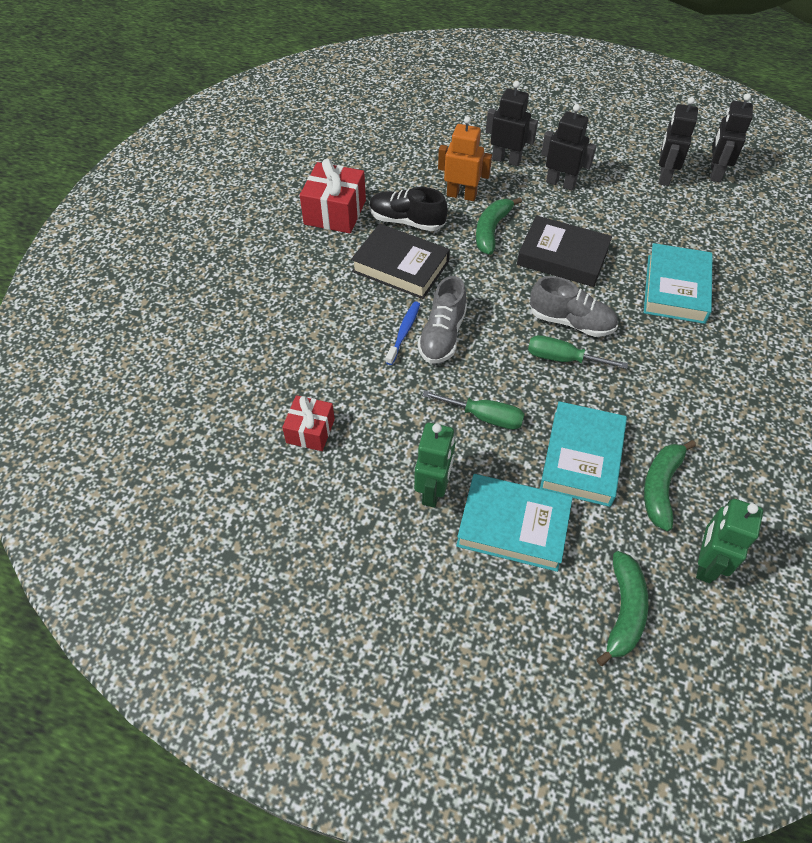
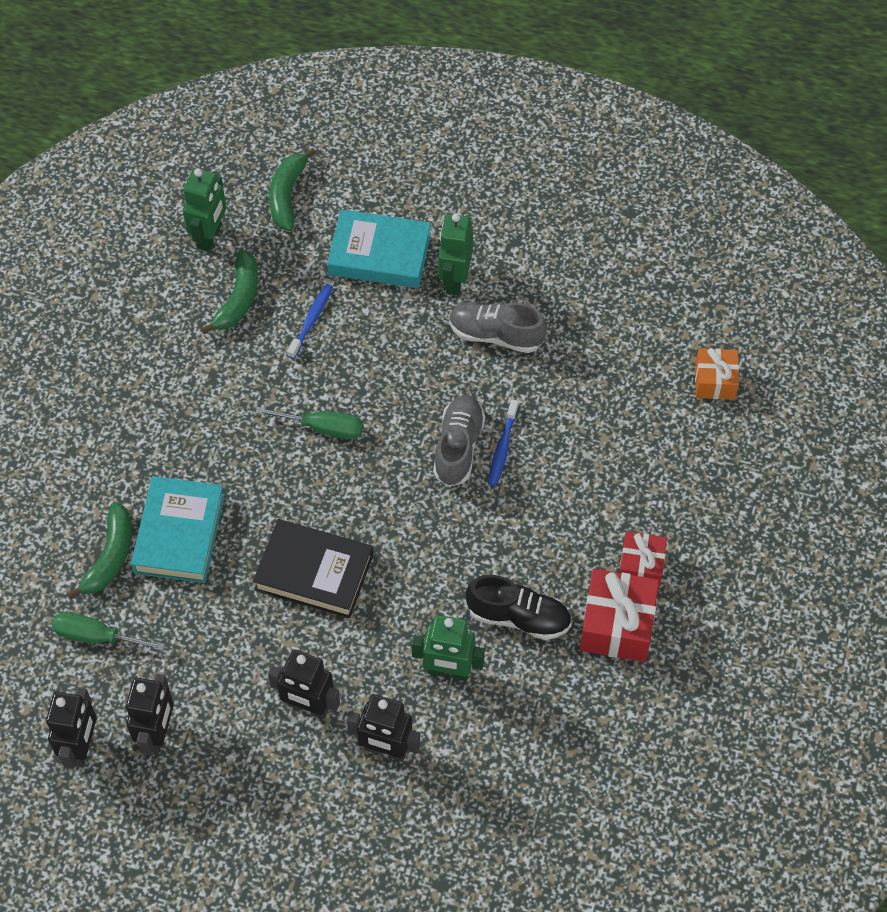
camera: 175 degrees right, 5 degrees up
red gift [282,395,335,451] -> red gift moved to [619,531,667,589]
black book [351,223,450,299] -> none
green screwdriver [422,390,525,430] -> green screwdriver moved to [52,612,165,651]
orange robot [438,116,492,201] -> green robot [412,615,485,681]
green banana [476,197,522,255] -> green banana moved to [67,502,132,599]
grey shoe [530,276,618,337] -> grey shoe moved to [449,302,547,353]
turquoise book [540,401,627,507] -> blue toothbrush [287,284,333,359]
none -> orange gift [695,348,739,400]

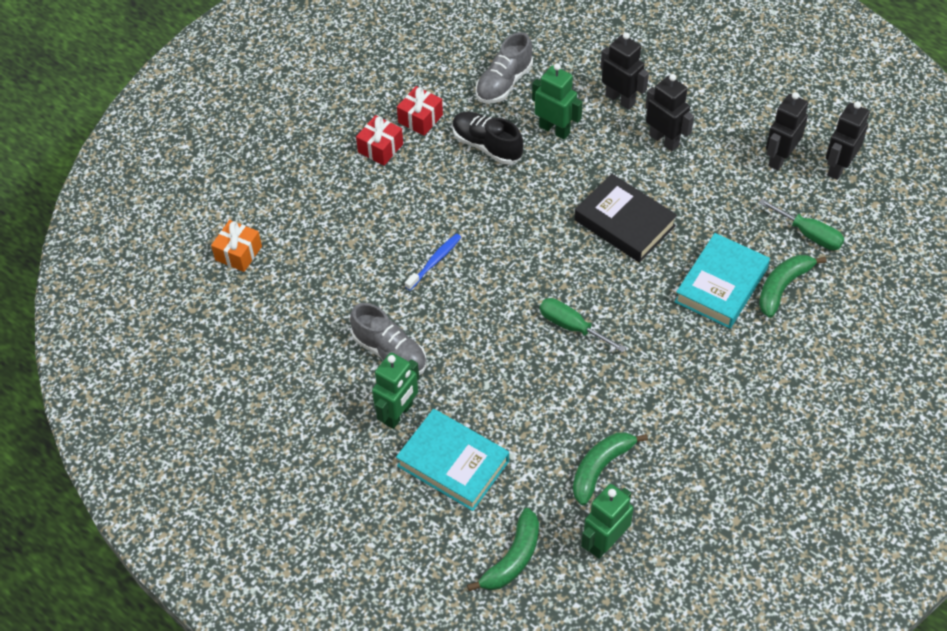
camera: 155 degrees left, 5 degrees down
blue toothbrush [287,284,333,359] -> none
grey shoe [433,395,485,487] -> grey shoe moved to [475,32,533,104]
red gift [580,569,659,662] -> red gift [397,86,443,136], size x0.63

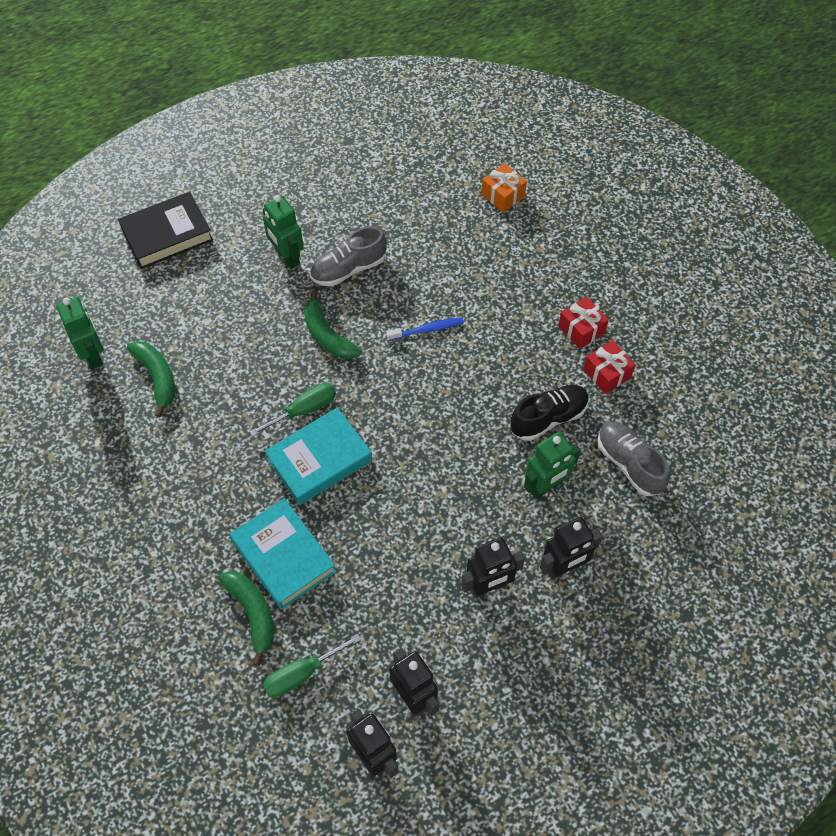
camera: 110 degrees right, 5 degrees up
turquoise book [396,409,509,511] -> turquoise book moved to [265,407,372,505]
blue toothbrush [405,233,461,291] -> blue toothbrush turned 75 degrees counterclockwise [386,317,464,341]
green banana [467,508,539,591] -> green banana moved to [304,290,361,359]
black book [574,174,677,263] -> black book moved to [118,192,213,269]

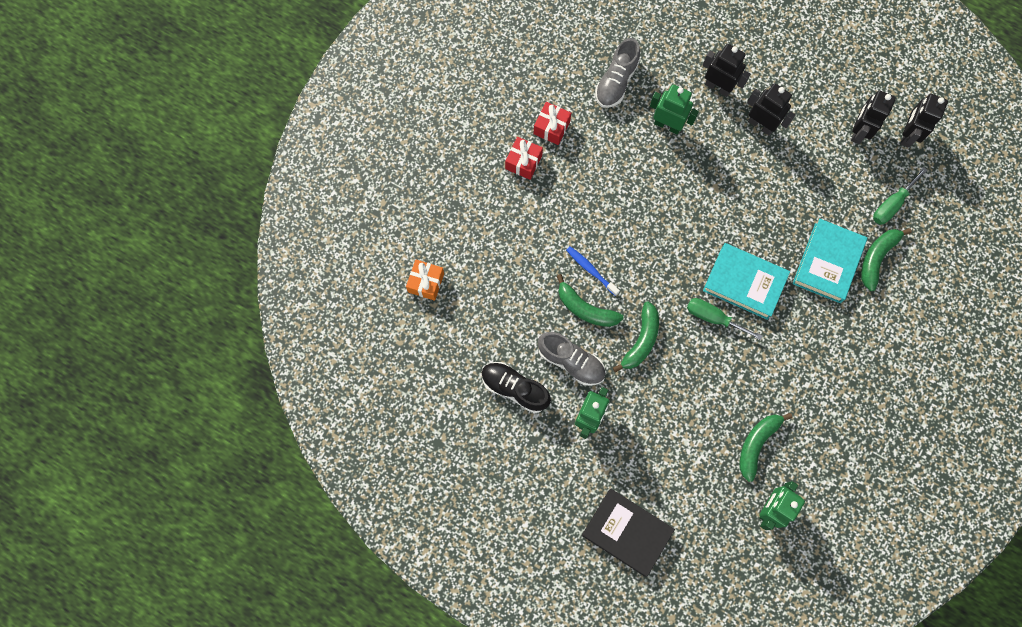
camera: 120 degrees left, 15 degrees up
green screwdriver [263,634,361,698] -> green screwdriver turned 105 degrees clockwise [873,167,928,225]
black shoe [510,385,589,441] -> black shoe moved to [481,362,551,413]
none -> green banana [557,274,624,327]

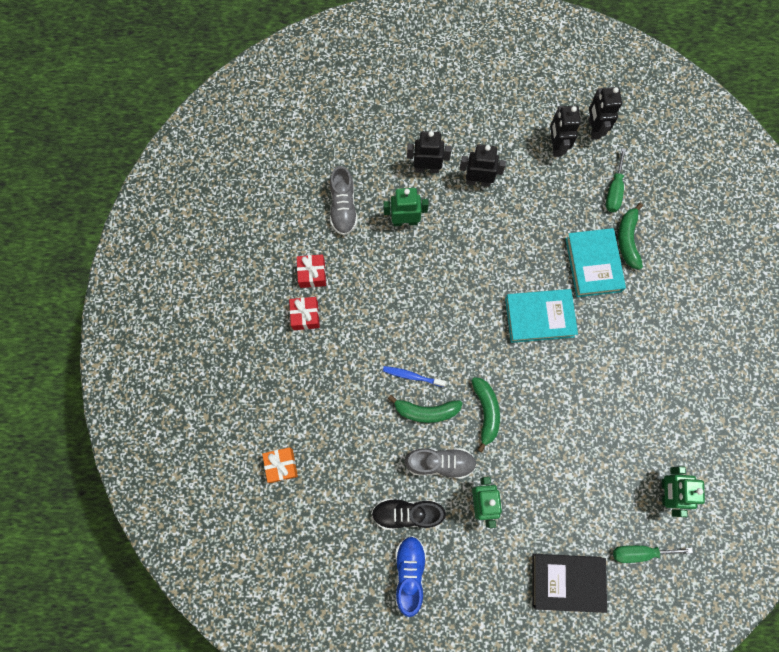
camera: 30 degrees left, 0 degrees up
green screwdriver [687,298,763,340] -> green screwdriver moved to [613,545,693,563]
green banana [740,413,792,482] -> none
none -> blue shoe [395,536,426,617]

